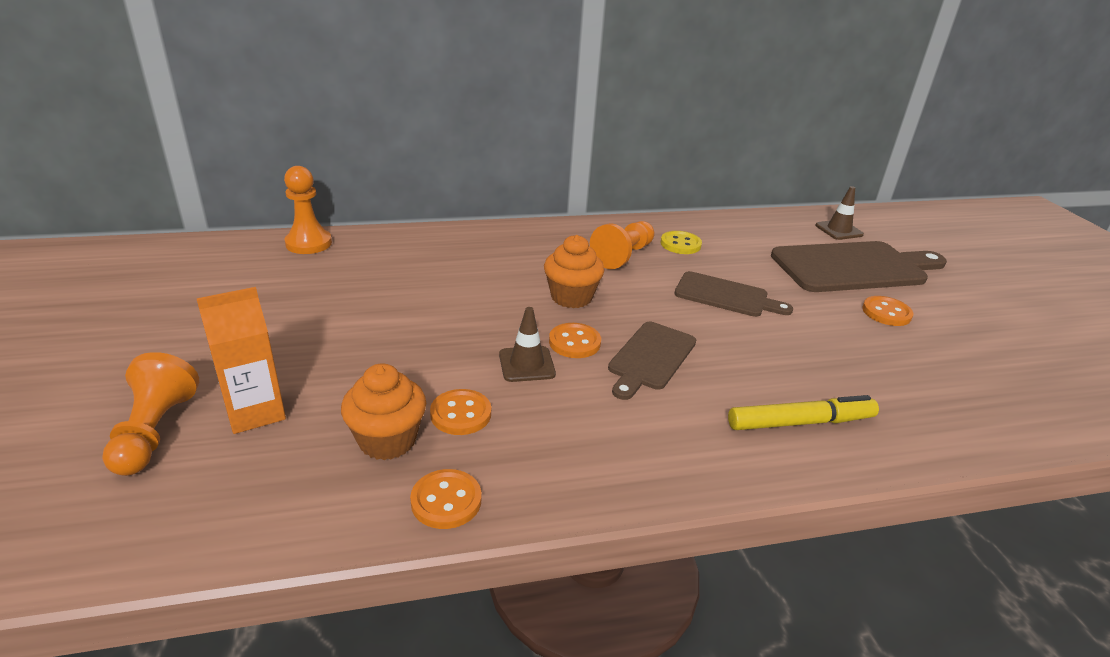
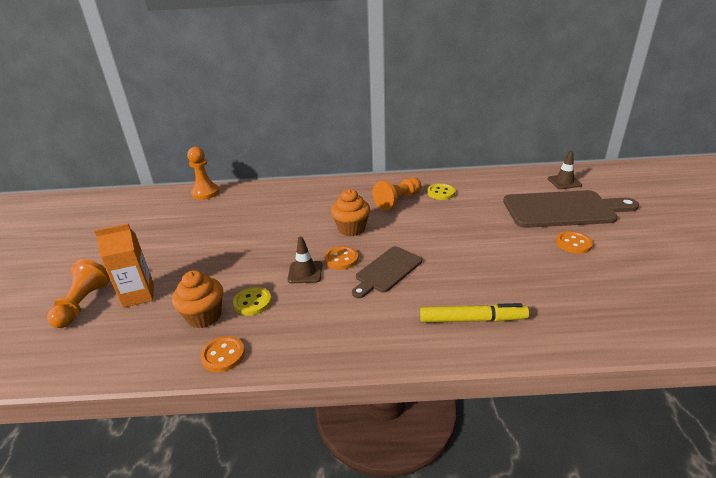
camera: 15 degrees right, 0 degrees up
orange button [430,389,491,435] -> yellow button [233,287,272,316]
brown cutting board [675,271,793,317] -> none

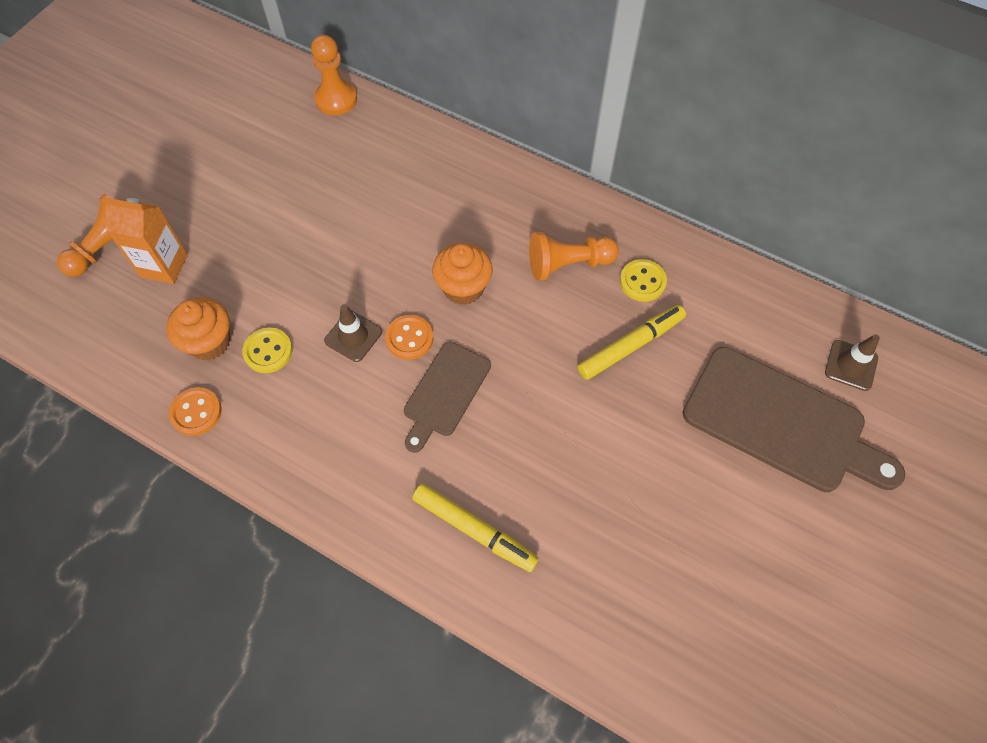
camera: 30 degrees right, 30 degrees up
brown cutting board [352,246,422,298] -> brown cutting board turned 45 degrees counterclockwise [404,342,491,453]
orange button [556,231,593,254] -> none
none -> yellow marker [578,305,686,380]

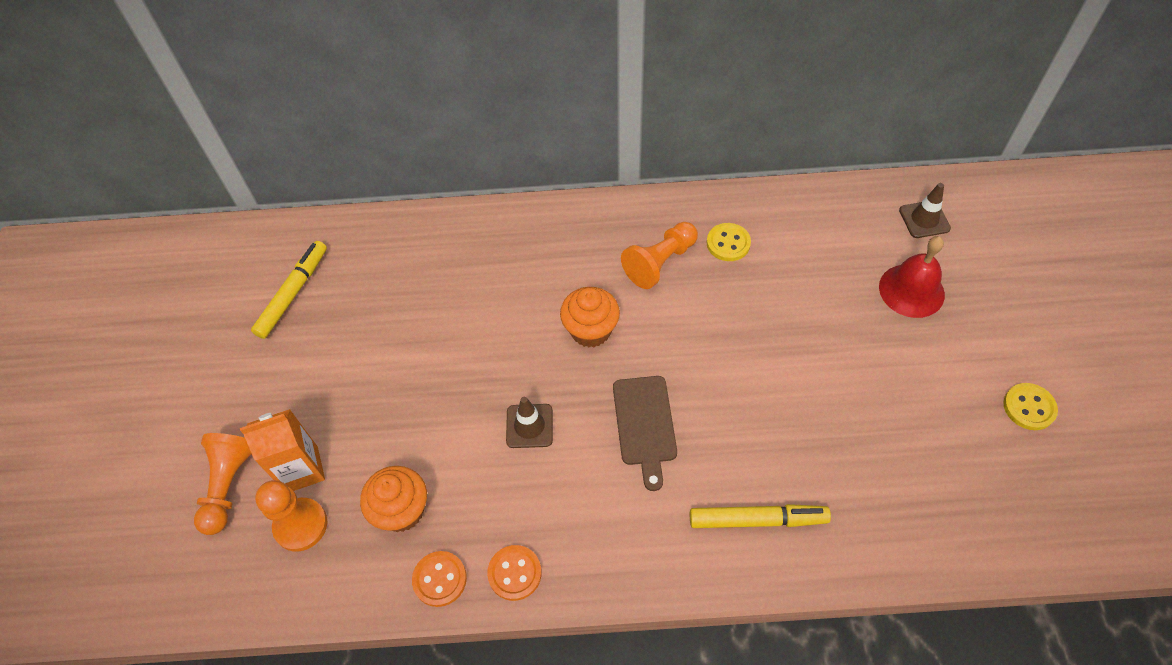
camera: 30 degrees left, 5 degrees down
yellow button [242,327,293,373] -> yellow button moved to [1003,383,1058,430]
orange pawn [311,35,357,115] -> orange pawn moved to [255,480,327,552]
orange button [385,315,433,360] -> orange button moved to [487,545,542,601]
yellow marker [578,305,686,380] -> yellow marker moved to [251,241,327,339]
brown cutting board [683,347,905,492] -> red bell [879,236,945,318]

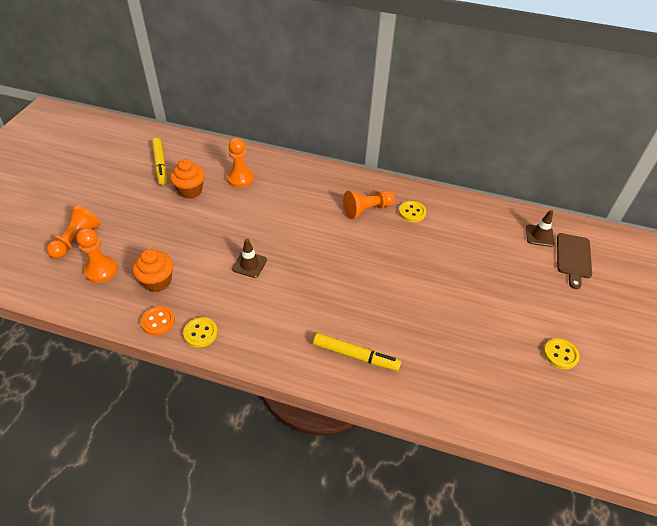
camera: 15 degrees right, 10 degrees down
orange carton [240,409,325,491] -> none
yellow marker [251,241,327,339] -> yellow marker turned 120 degrees clockwise [152,138,167,185]
orange button [487,545,542,601] -> yellow button [183,317,218,348]
orange cupcake [560,287,620,347] -> orange cupcake moved to [170,159,205,199]
brown cutting board [613,376,677,491] -> brown cutting board moved to [557,233,592,289]
red bell [879,236,945,318] -> none
none -> orange pawn [227,138,254,188]

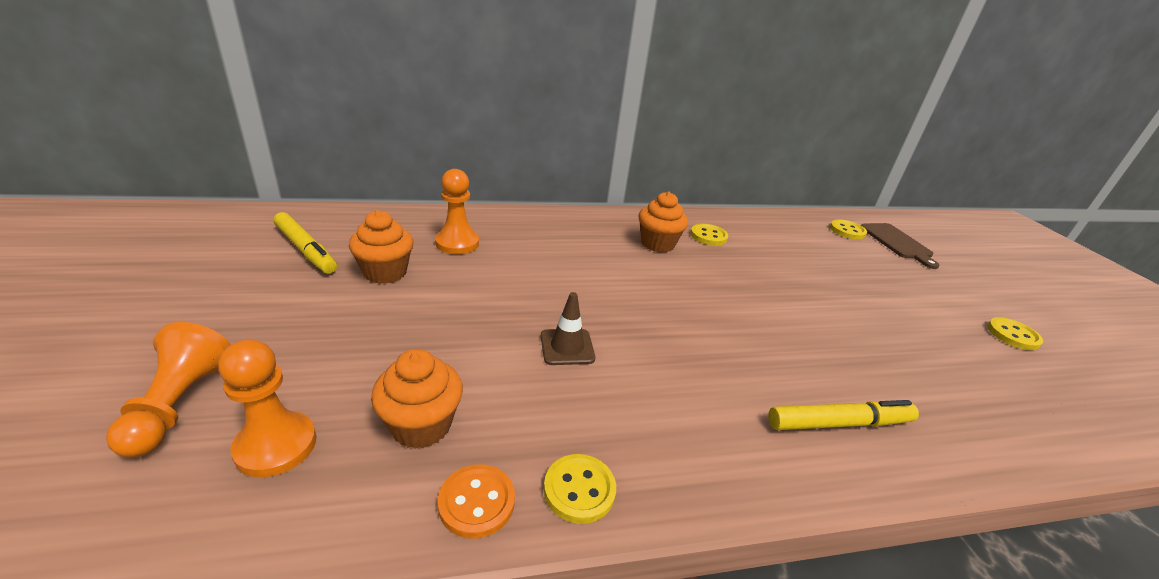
camera: 30 degrees left, 15 degrees down
orange pawn [343,190,395,219] -> orange cupcake [639,192,688,253]
brown traffic cone [526,210,555,247] -> yellow button [830,219,867,239]

